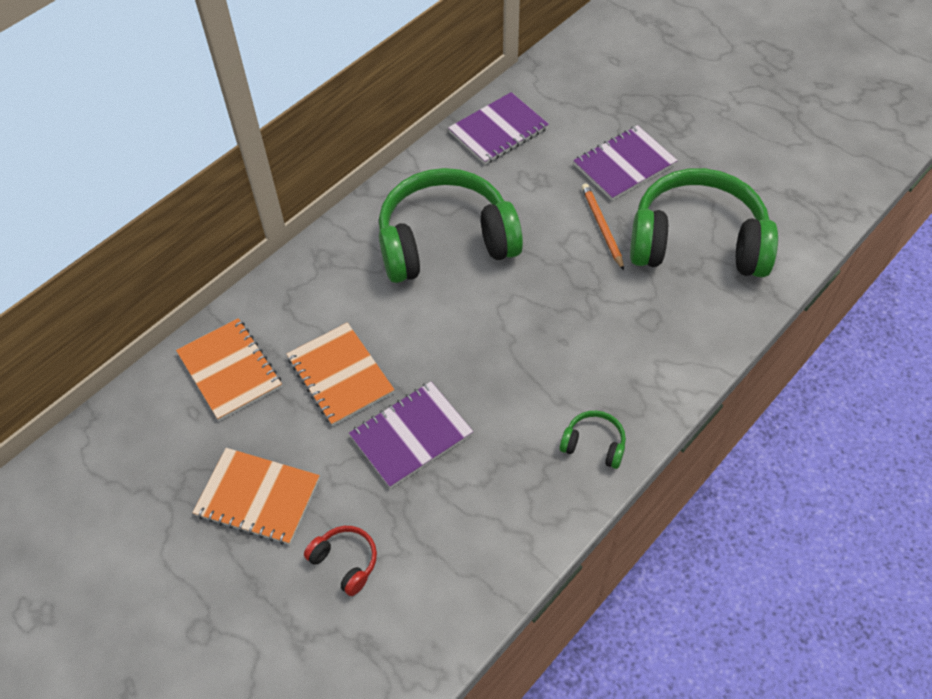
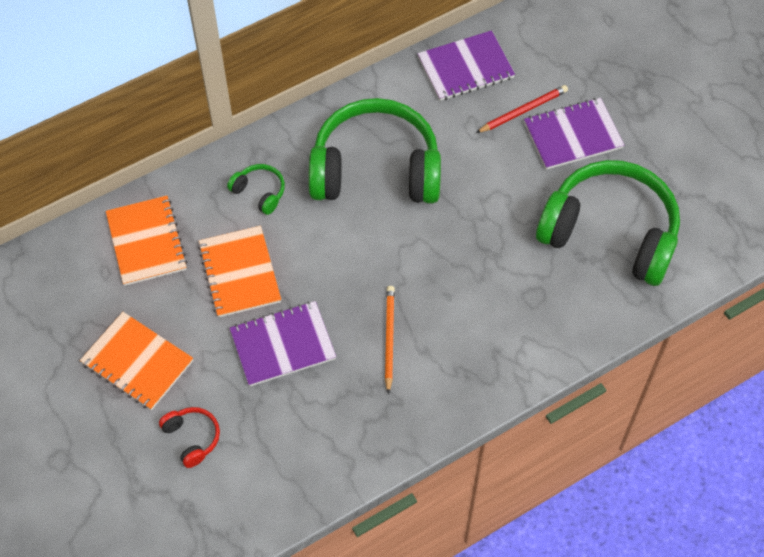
camera: 15 degrees right, 5 degrees up
green headphones [559,411,626,469] -> green headphones moved to [227,164,285,215]
orange pencil [582,183,624,270] -> orange pencil moved to [385,286,395,394]
none -> red pencil [476,85,568,133]

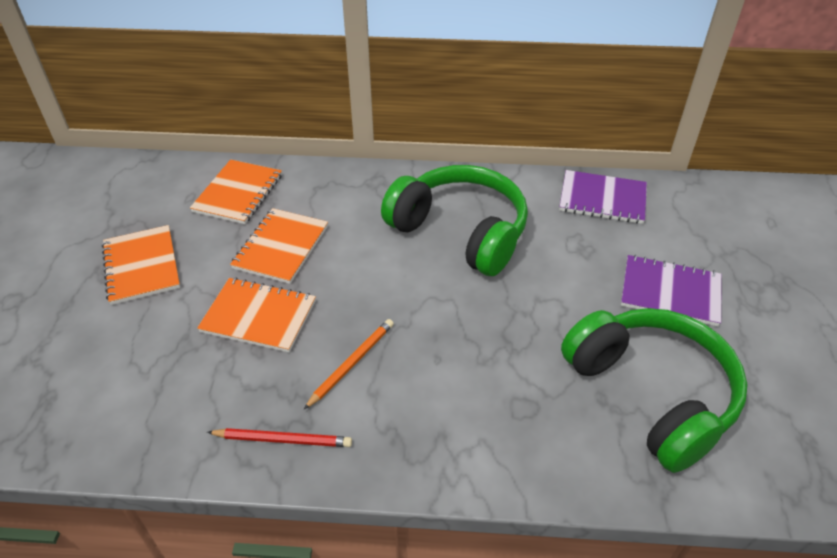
camera: 35 degrees right, 15 degrees down
red headphones [159,407,220,468] -> none
green headphones [227,164,285,215] -> none
purple notebook [229,301,336,387] -> orange notebook [197,278,316,352]
red pencil [476,85,568,133] -> red pencil moved to [207,428,352,447]

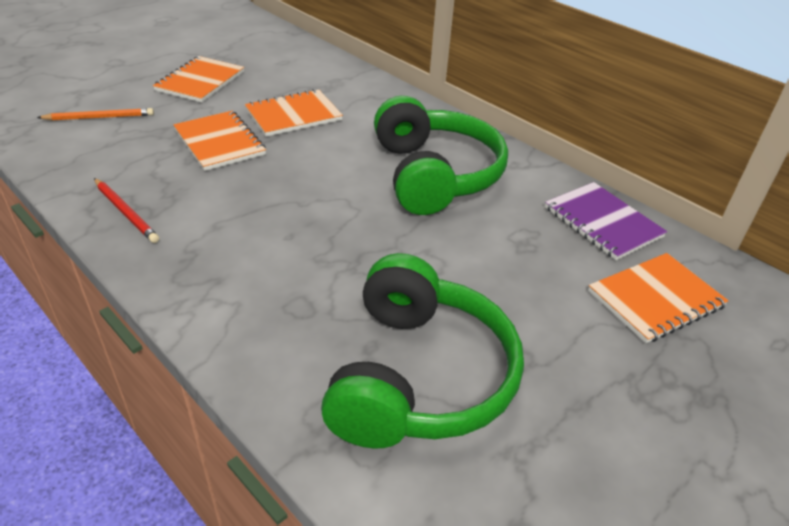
camera: 40 degrees right, 5 degrees down
orange notebook [190,159,282,224] -> orange notebook moved to [588,253,729,343]
orange pencil [304,319,394,409] -> orange pencil moved to [37,108,154,121]
purple notebook [621,255,722,326] -> none

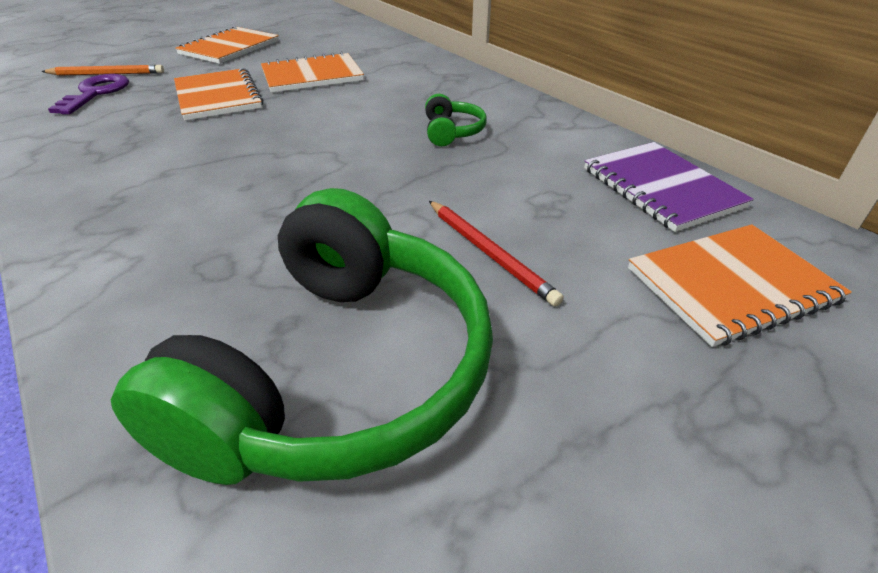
camera: 10 degrees right, 0 degrees up
red pencil [94,178,159,243] -> red pencil moved to [429,201,564,307]
green headphones [374,96,508,215] -> green headphones [425,94,487,146], size x0.40
none -> purple key [48,74,129,114]

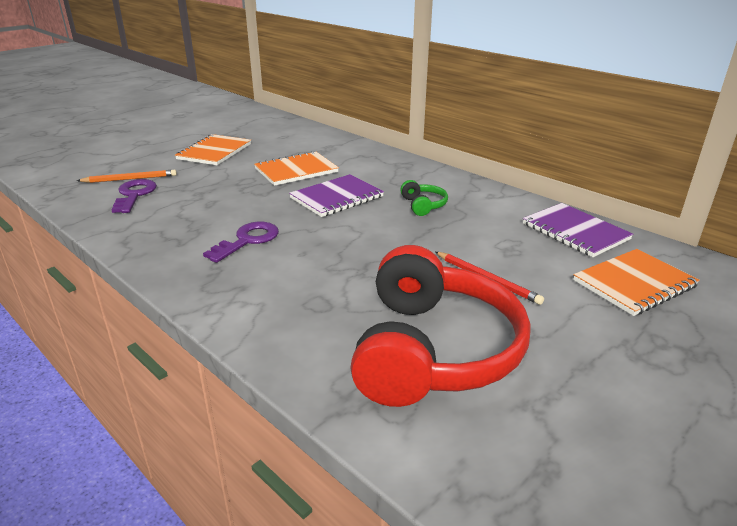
camera: 10 degrees left, 10 degrees down
green headphones [111,188,493,485] -> red headphones [350,245,531,407]
orange notebook [174,68,263,121] -> none
none -> purple key [203,221,279,263]
none -> purple notebook [289,174,384,217]

